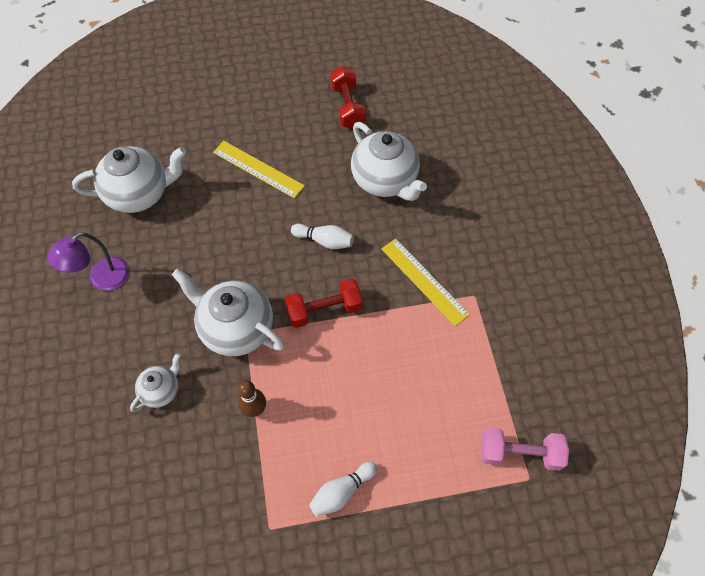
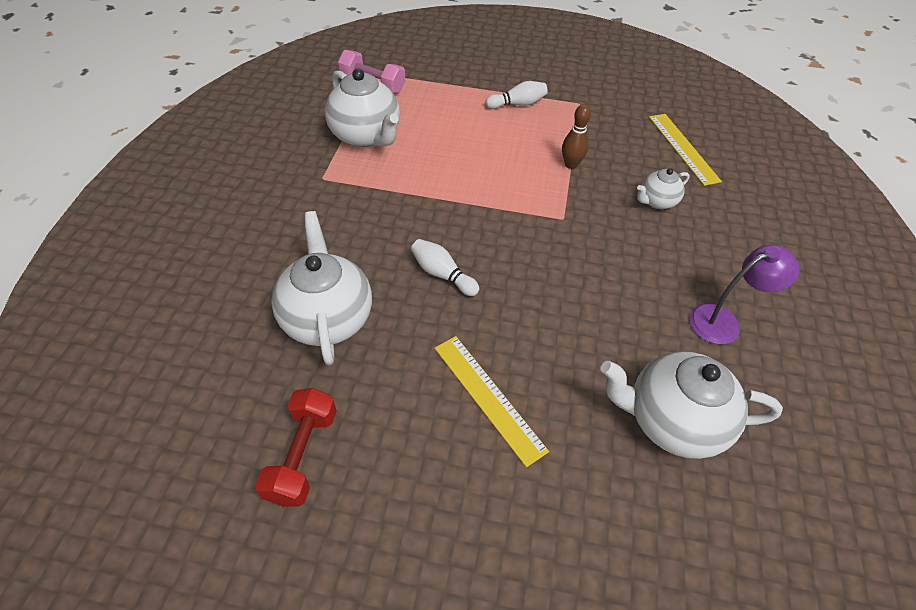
camera: 160 degrees left, 10 degrees down
white teapot [172,268,285,356] -> white teapot moved to [325,68,400,148]
red dumbbell [285,278,363,328] -> none
yellow ruler [381,239,470,326] -> yellow ruler moved to [649,114,722,186]

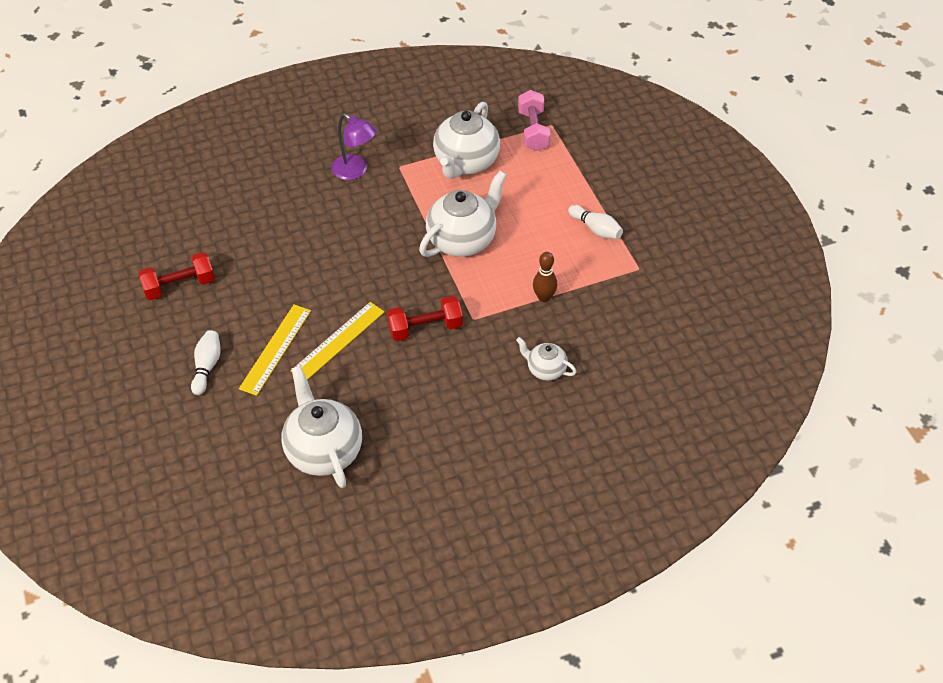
camera: 60 degrees right, 0 degrees up
white teapot [271,211,372,365] -> white teapot moved to [419,171,506,257]
white bowling pin [411,239,479,296] -> white bowling pin moved to [191,330,221,395]
yellow ruler [649,114,722,186] -> yellow ruler moved to [291,302,384,380]
purple lamp [689,244,800,344] -> purple lamp moved to [331,113,376,180]
none -> red dumbbell [387,296,463,341]

